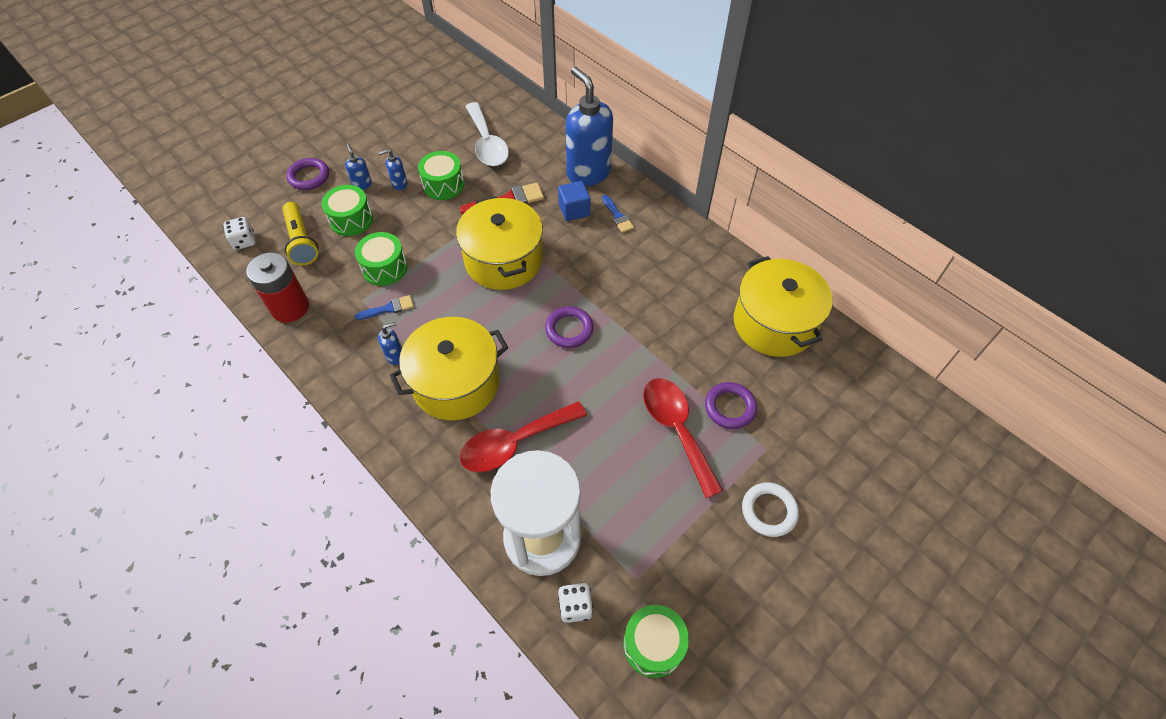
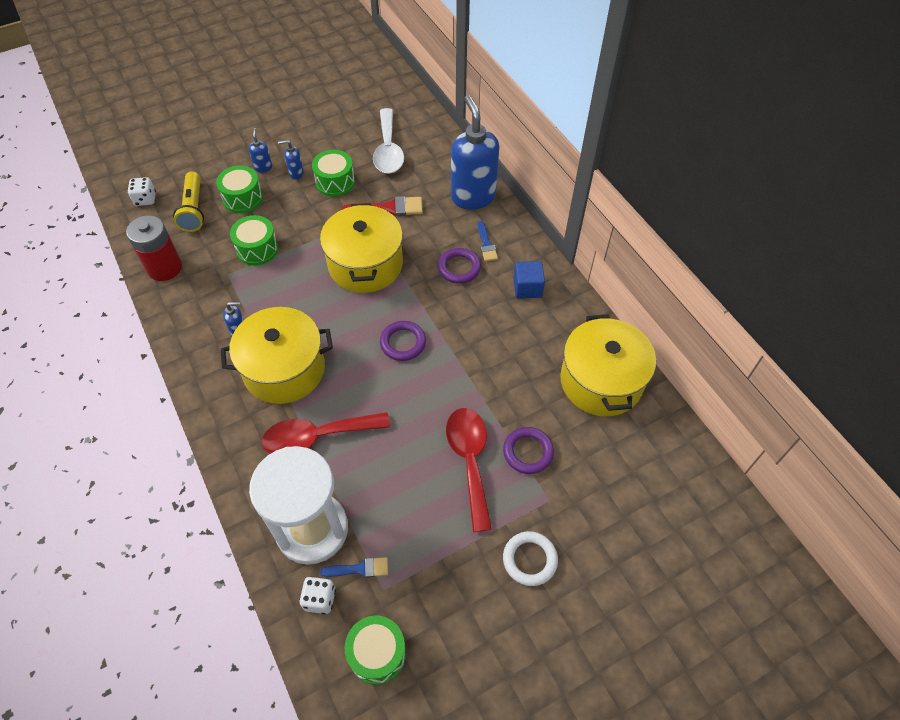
camera: 15 degrees right, 0 degrees up
purple ring [286,158,329,190] -> purple ring moved to [438,248,481,284]
blue brush [355,295,414,320] -> blue brush moved to [320,557,388,578]
blue cube [558,181,590,221] -> blue cube moved to [514,261,545,299]

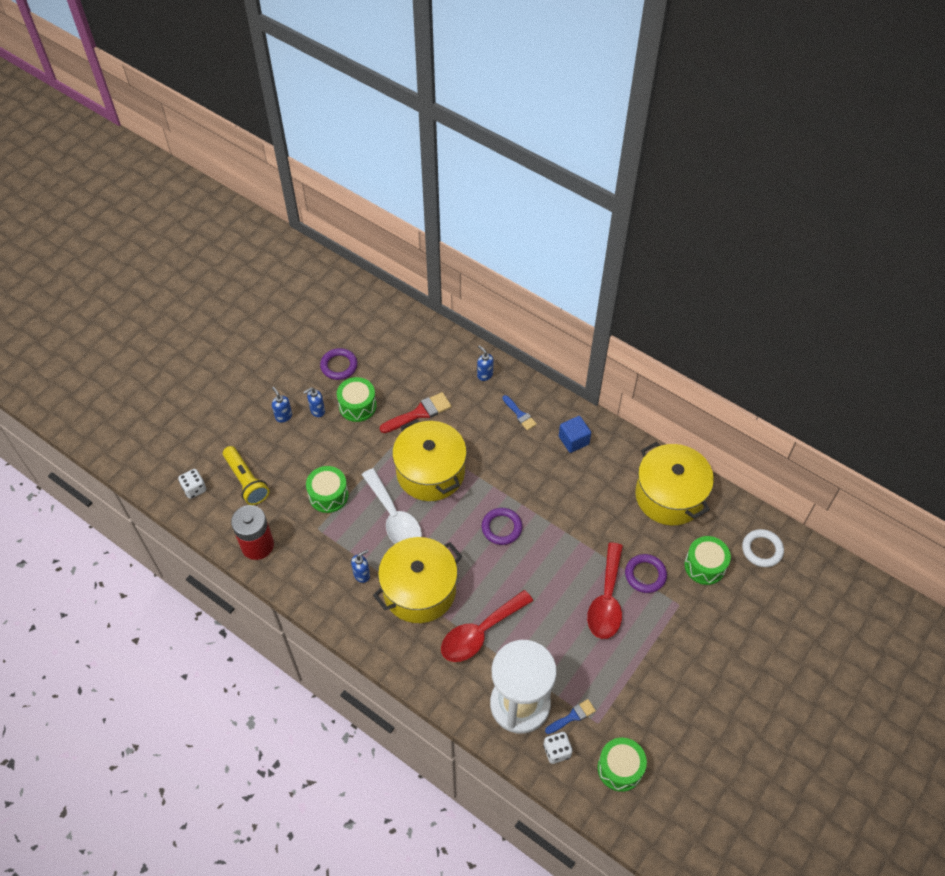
camera: 25 degrees left, 0 degrees up
green drum [216,165,263,213] -> green drum moved to [684,536,731,585]
white spoon [373,108,404,174] -> white spoon moved to [362,468,422,544]
purple ring [438,248,481,284] -> purple ring moved to [320,348,358,380]
red spoon [446,408,492,532] -> red spoon turned 135 degrees counterclockwise [587,542,623,639]
blue soap dispenser [451,95,499,210] -> blue soap dispenser [477,345,494,381], size x0.41
white ring [503,531,558,586] -> white ring moved to [742,529,784,567]

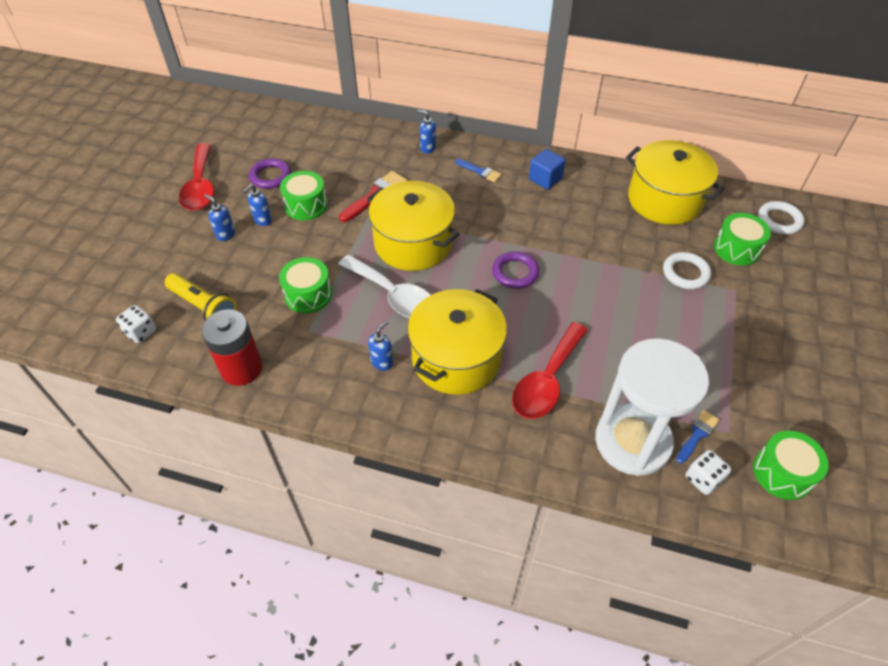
camera: 20 degrees left, 5 degrees down
red spoon [587,542,623,639] -> red spoon moved to [179,143,214,211]
purple ring [625,554,667,593] -> white ring [663,252,711,289]

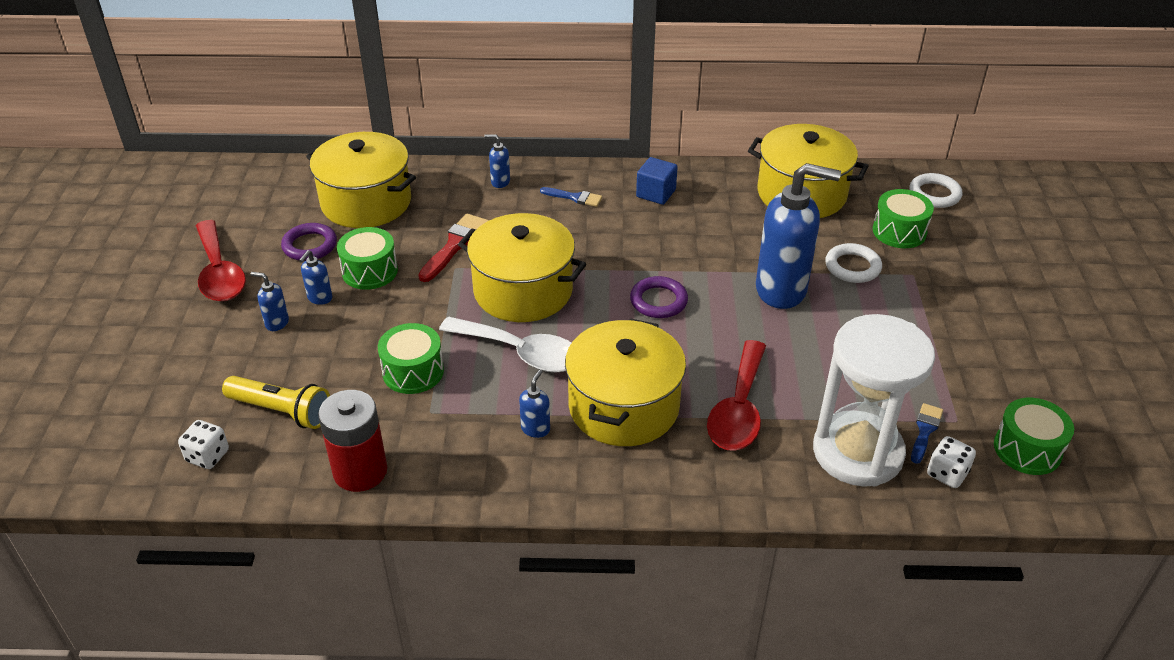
camera: 15 degrees left, 10 degrees down
none -> yellow pot [306,132,416,228]
none -> blue soap dispenser [756,163,841,309]

